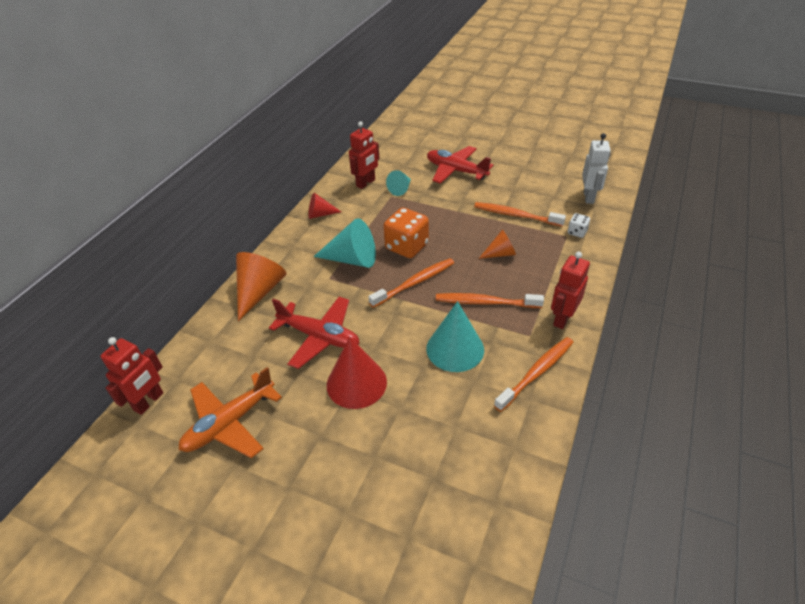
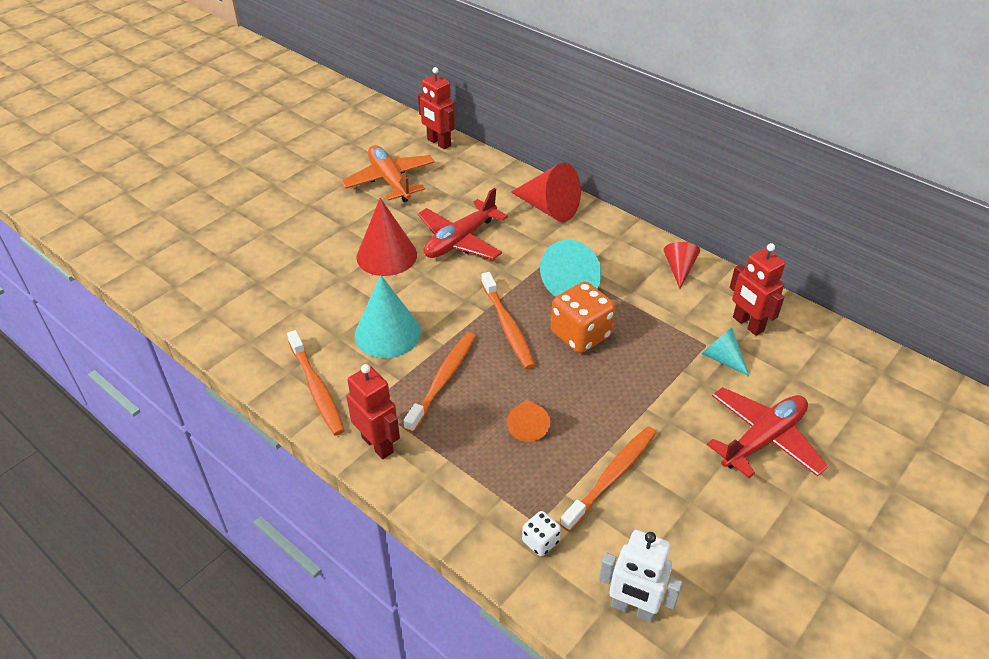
camera: 105 degrees right, 0 degrees up
orange cone [236,252,287,321] -> red cone [511,163,581,222]

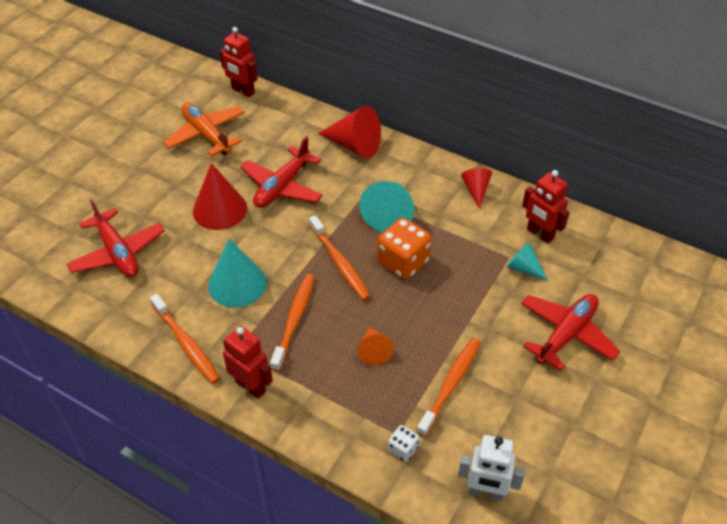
camera: 10 degrees left, 5 degrees up
none -> red plane [67,199,165,277]

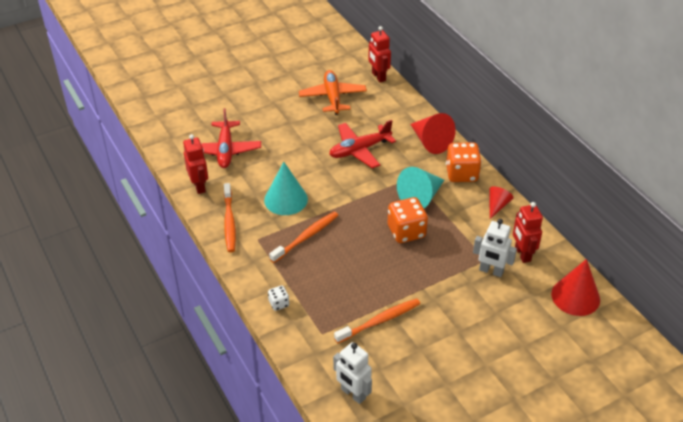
camera: 30 degrees right, 5 degrees down
red cone [193,163,247,230] -> red cone moved to [551,259,600,316]
red robot [223,326,273,399] -> red robot moved to [183,134,208,194]
orange toothbrush [309,215,370,300] -> none
orange cone [358,327,394,365] -> none
white dice [388,425,419,462] -> white dice moved to [268,286,289,311]
turquoise cone [506,242,548,281] -> white robot [473,219,517,277]
red plane [521,294,621,371] -> none
none -> orange dice [446,142,482,182]

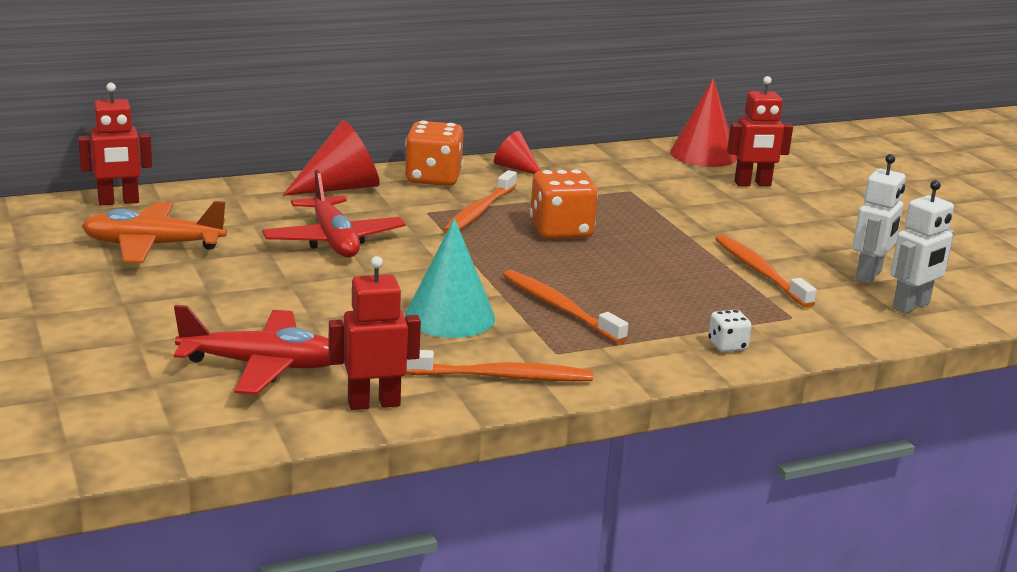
camera: 85 degrees left, 20 degrees down
turquoise cone [397,167,444,208] -> orange toothbrush [443,170,517,234]
white robot [473,219,517,277] -> white robot moved to [853,154,906,284]
red robot [513,202,543,263] -> red robot moved to [727,76,793,186]

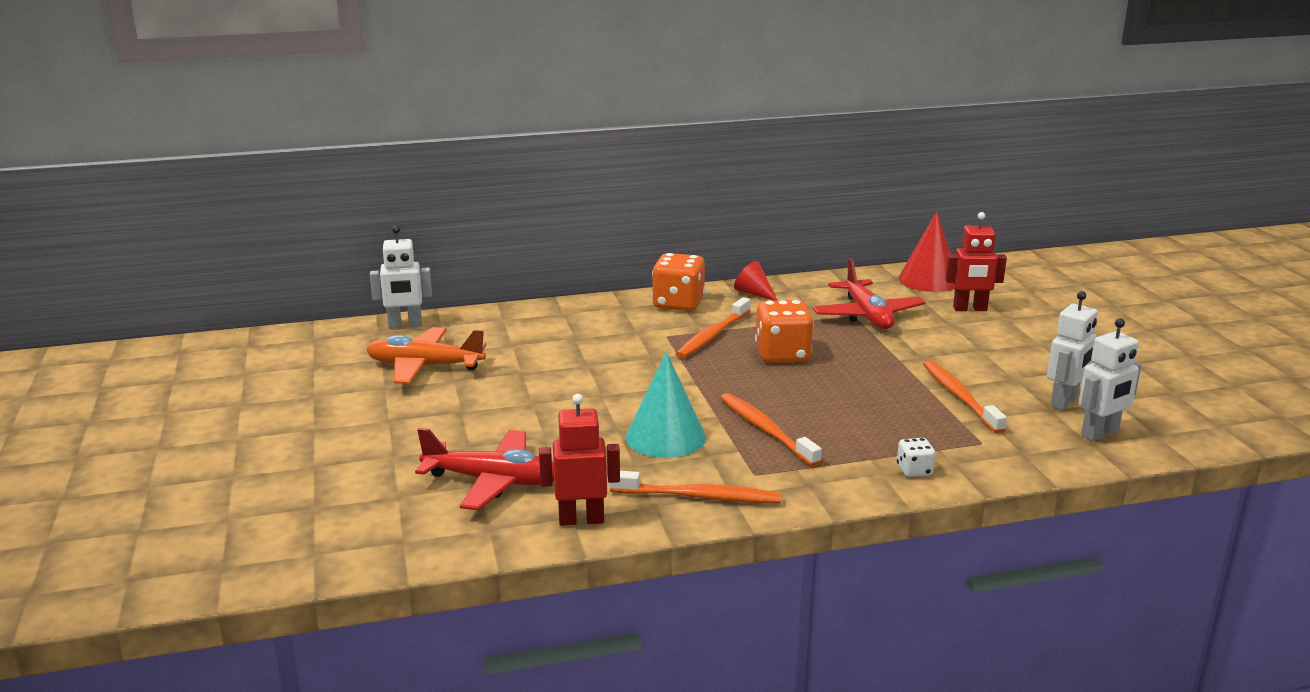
camera: 10 degrees right, 0 degrees up
red robot [78,83,152,205] -> white robot [370,226,432,329]
red plane [262,170,406,258] -> red plane moved to [812,258,925,329]
red cone [283,120,380,196] -> none

